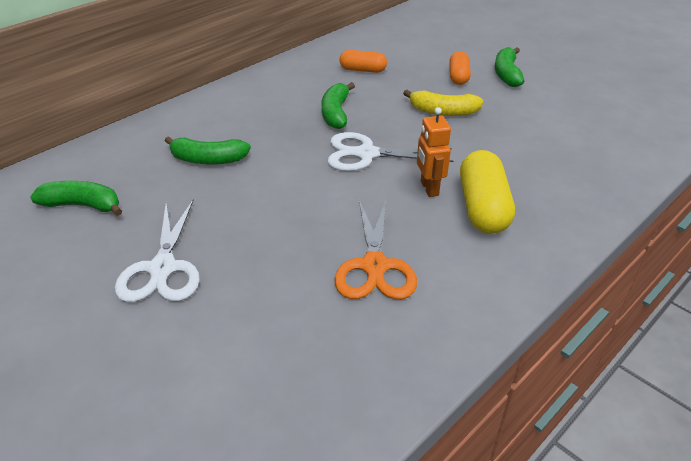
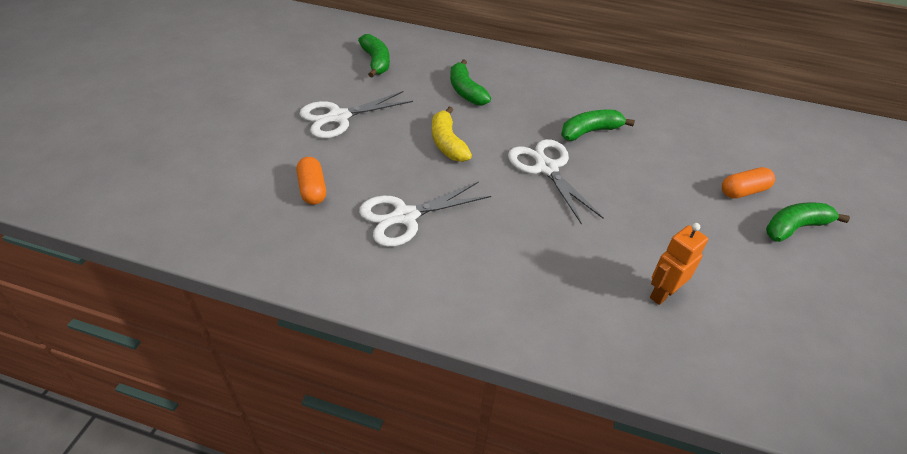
camera: 60 degrees right, 5 degrees up
orange scissors [334,200,417,299] -> white scissors [359,181,491,247]
orange capsule [340,50,387,73] -> orange capsule moved to [297,157,326,205]
yellow banana [403,90,483,116] -> yellow banana moved to [432,107,472,162]
orange robot [417,107,451,197] -> orange robot moved to [650,223,708,305]
yellow capsule [460,150,515,234] -> none

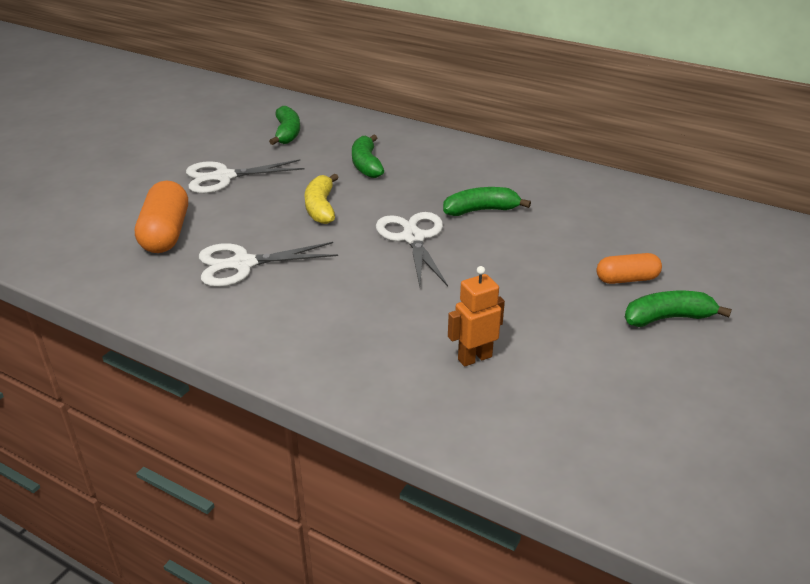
camera: 15 degrees right, 10 degrees down
orange capsule [297,157,326,205] -> orange capsule [135,181,188,253], size x1.65

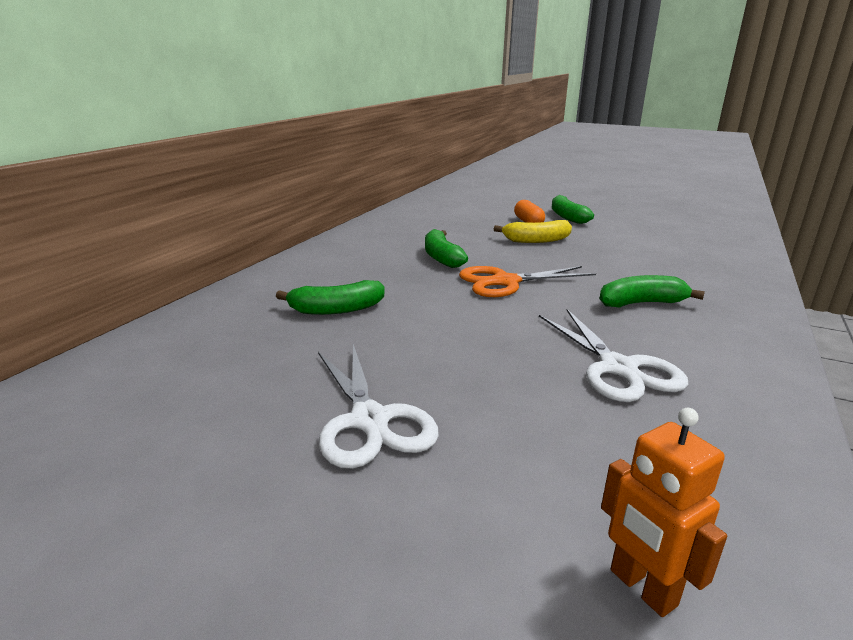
camera: 95 degrees left, 10 degrees down
orange capsule [135,181,188,253] -> none
green banana [269,106,300,145] -> green banana moved to [599,275,705,308]
yellow banana [304,174,339,224] -> yellow banana moved to [494,220,572,243]
white scissors [376,212,448,287] -> orange scissors [459,266,596,297]
orange robot [448,266,505,367] -> orange robot moved to [601,408,727,617]

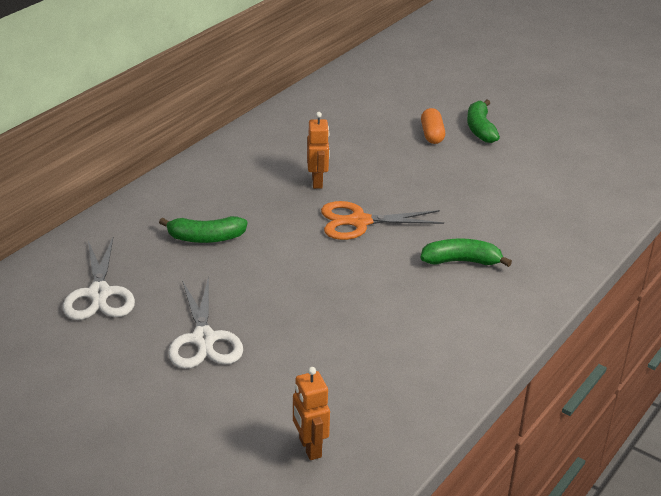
camera: 10 degrees right, 10 degrees up
green banana [425,229,468,268] -> orange robot [307,112,330,189]
yellow banana [494,220,572,243] -> none
white scissors [539,309,688,402] -> white scissors moved to [63,238,135,320]

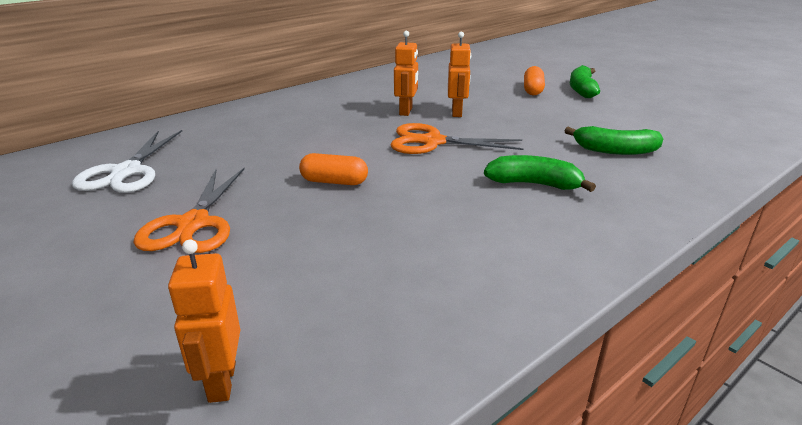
camera: 15 degrees right, 5 degrees down
green banana [159,216,247,243] -> green banana moved to [565,126,663,155]
white scissors [168,277,243,369] -> orange scissors [133,168,244,253]
none -> orange capsule [299,153,368,185]
none -> orange robot [448,32,471,117]

